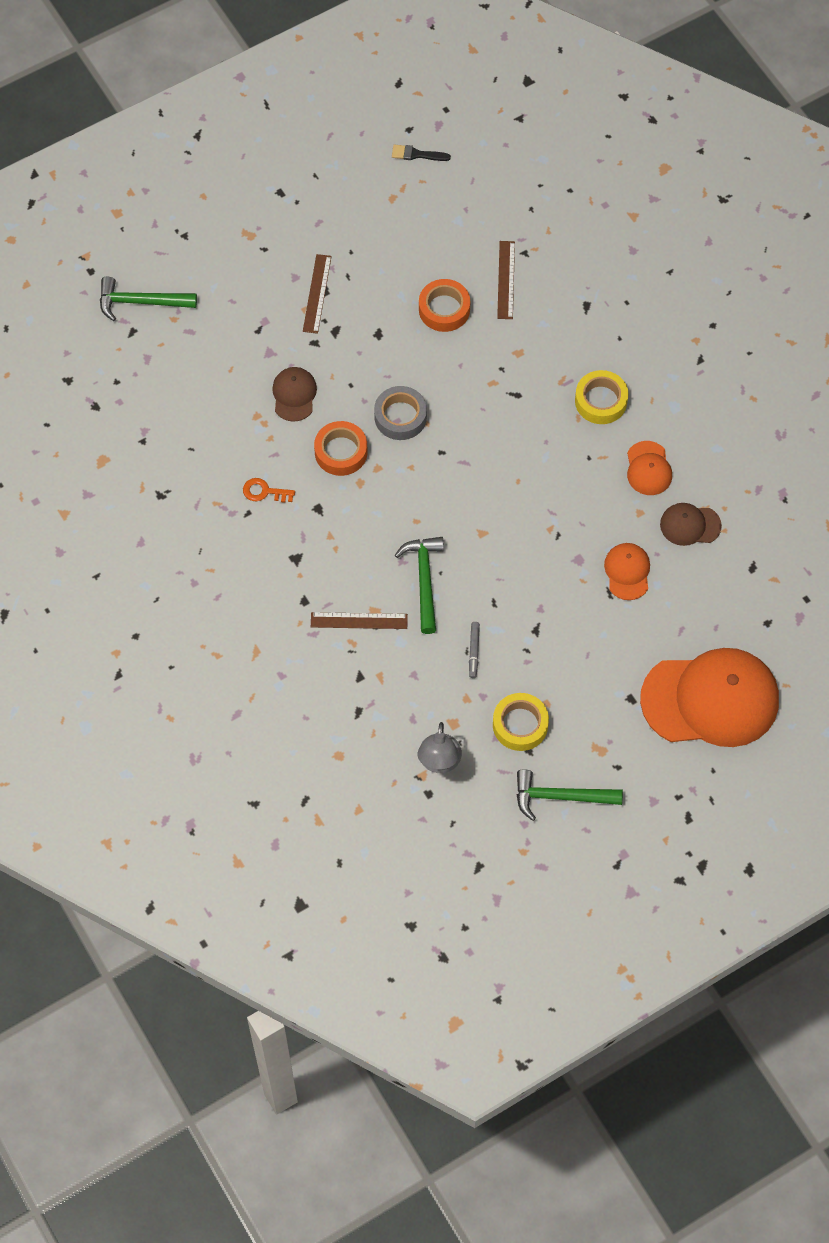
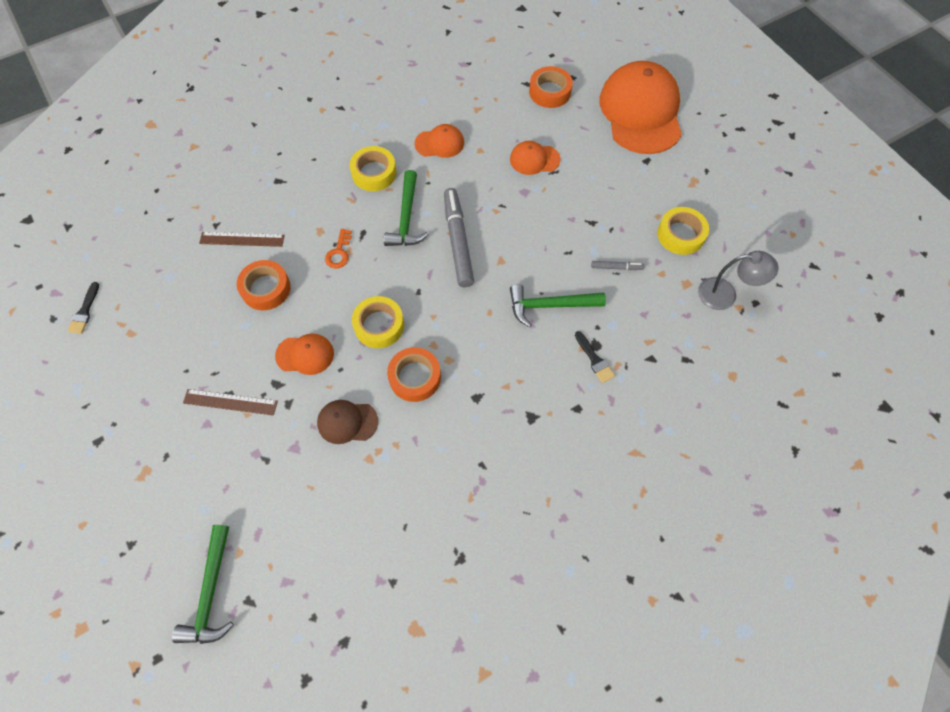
camera: 90 degrees left, 0 degrees up
orange key [243,478,295,503] -> orange key moved to [325,229,352,269]
brown ruler [311,612,408,629] -> black brush [575,331,615,383]
grey tape [374,386,427,440] -> yellow tape [352,296,404,348]
green hammer [517,769,623,821] -> green hammer moved to [384,170,429,246]
brown cap [660,503,722,546] -> none
none -> orange cap [275,334,334,375]
none -> grey marker [444,188,474,287]
none -> orange tape [529,66,573,108]

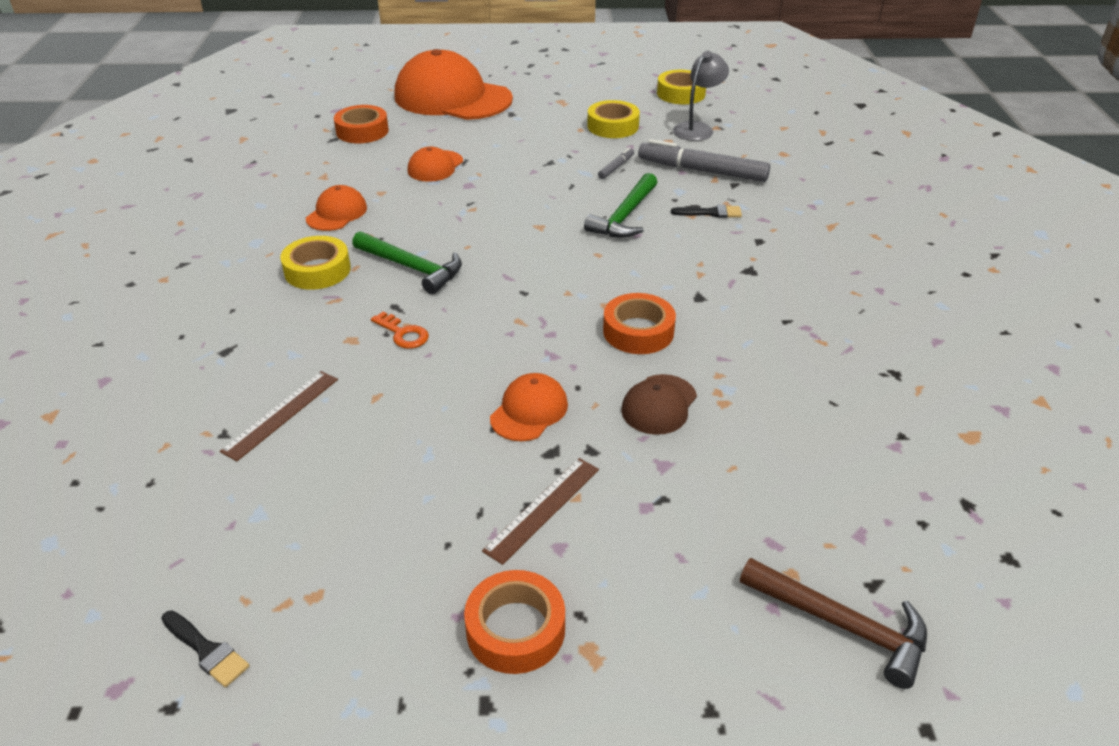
camera: 60 degrees left, 25 degrees down
green hammer [172,525,234,644] -> brown hammer [740,558,927,689]
orange tape [237,260,291,310] -> orange tape moved to [464,570,565,674]
yellow tape [352,296,404,348] -> yellow tape moved to [657,70,706,104]
grey marker [444,188,474,287] -> grey marker moved to [638,139,770,182]

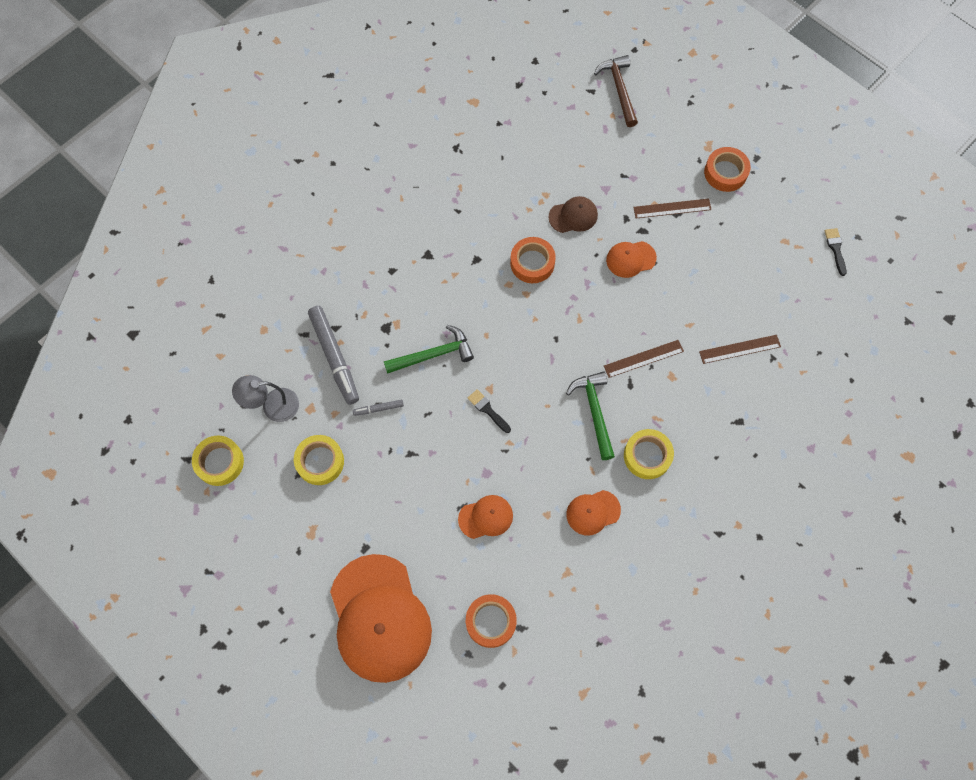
camera: 135 degrees left, 30 degrees up
orange key [371,311,429,349] -> brown ruler [604,340,684,378]
black brush [671,205,742,218] -> black brush moved to [468,389,511,433]

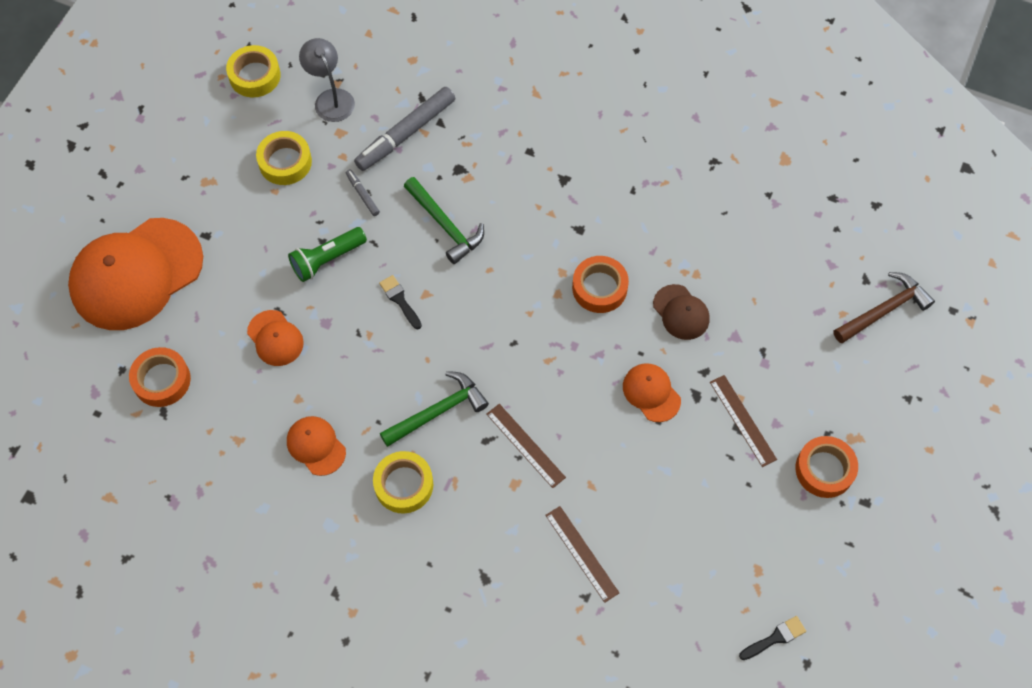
camera: 70 degrees right, 5 degrees down
black brush [468,389,511,433] -> black brush turned 60 degrees counterclockwise [379,275,422,329]
none -> green flashlight [288,227,367,282]

